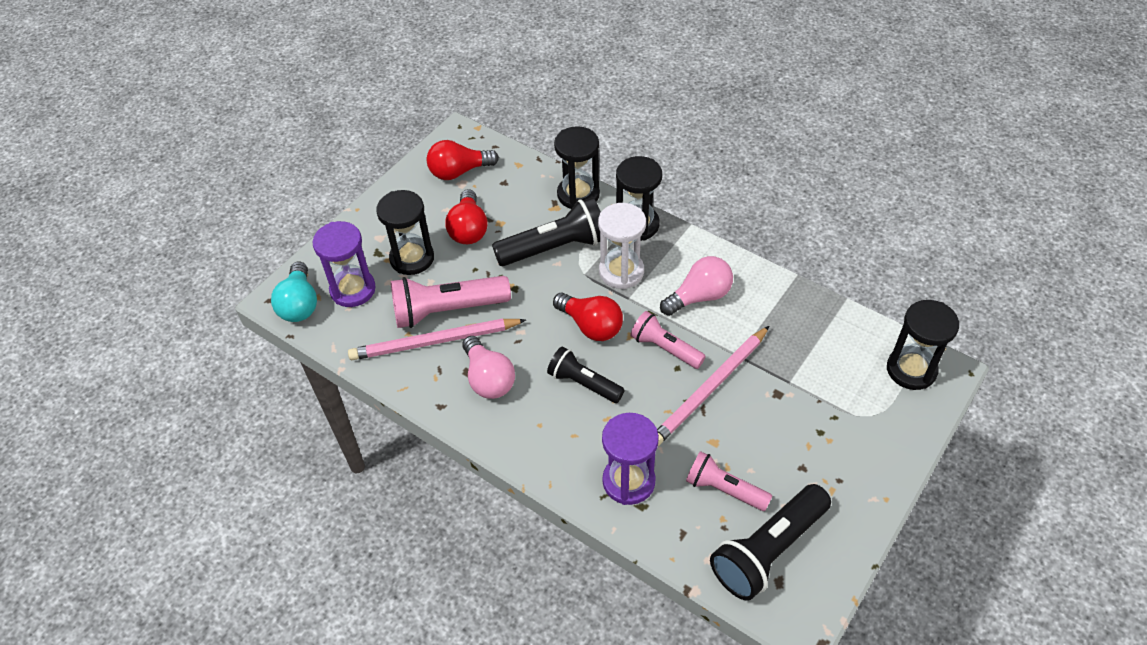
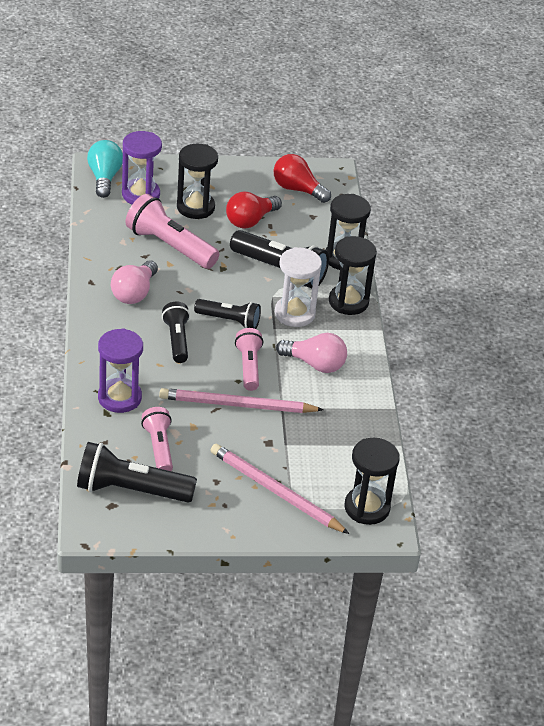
camera: 45 degrees right, 10 degrees down
turquoise light bulb [271,262,317,322] -> turquoise light bulb turned 135 degrees clockwise [87,140,123,198]
pink pencil [348,318,526,360] -> pink pencil moved to [211,444,349,534]
red light bulb [553,293,623,341] -> black flashlight [194,299,261,329]

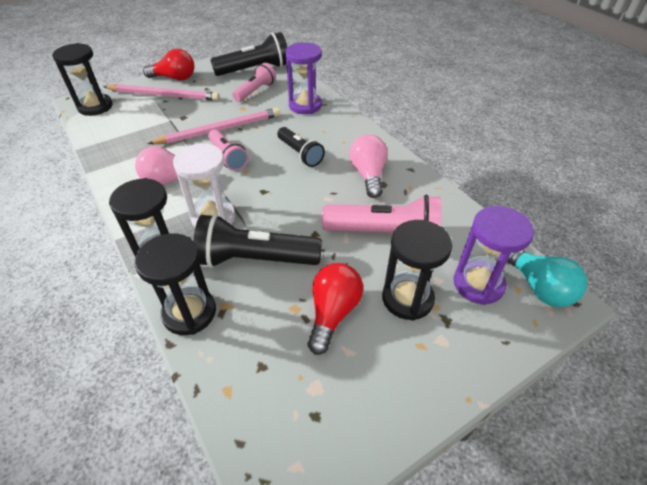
camera: 155 degrees right, 5 degrees up
pink flashlight [141,407,173,471] -> pink flashlight turned 105 degrees counterclockwise [232,63,276,102]
black flashlight [194,299,261,329] -> none
red light bulb [274,154,331,203] -> red light bulb moved to [143,49,194,81]

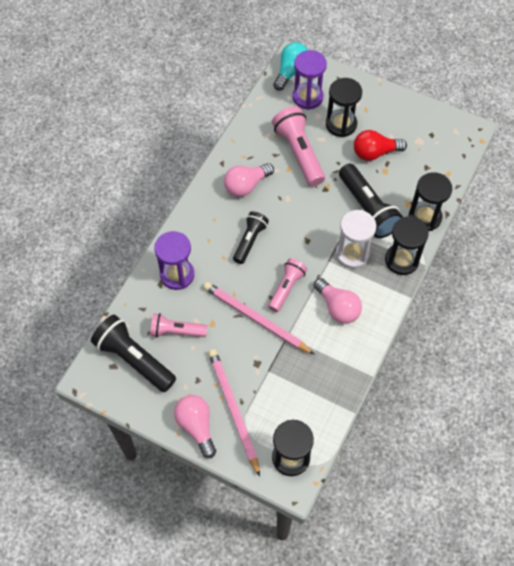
camera: 120 degrees left, 15 degrees up
red light bulb [143,49,194,81] -> pink light bulb [174,395,216,458]

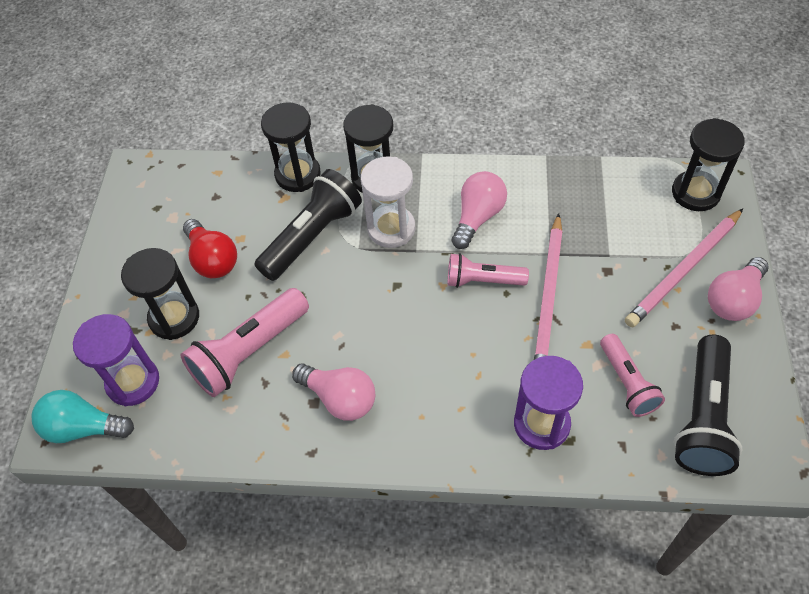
camera: 110 degrees left, 5 degrees down
black flashlight [233,211,269,264] -> none

